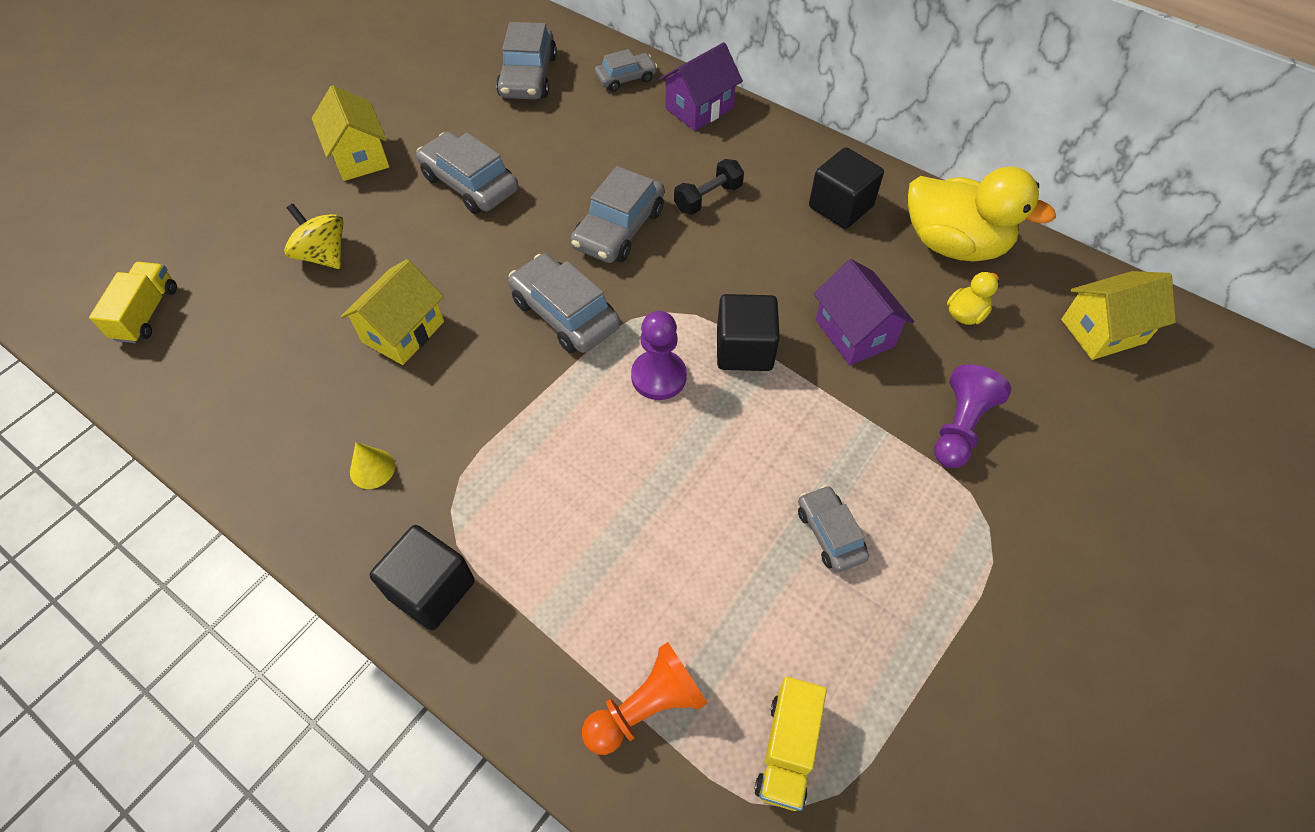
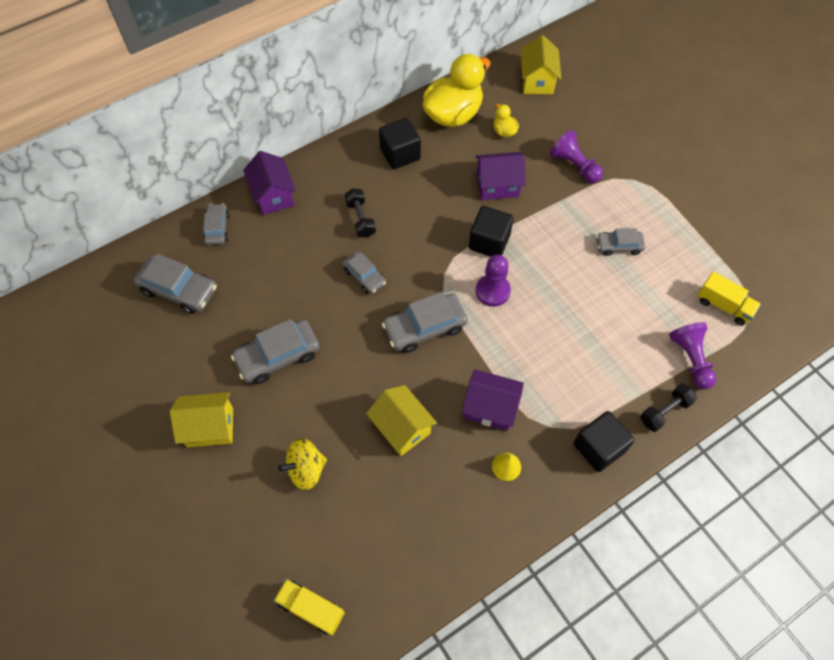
camera: 70 degrees left, 5 degrees up
grey car [571,166,665,263] -> grey car [343,252,386,294], size x0.61
orange pawn [582,642,707,755] -> purple pawn [669,322,716,389]
none -> purple house [462,369,524,431]
none -> black dumbbell [640,383,697,432]

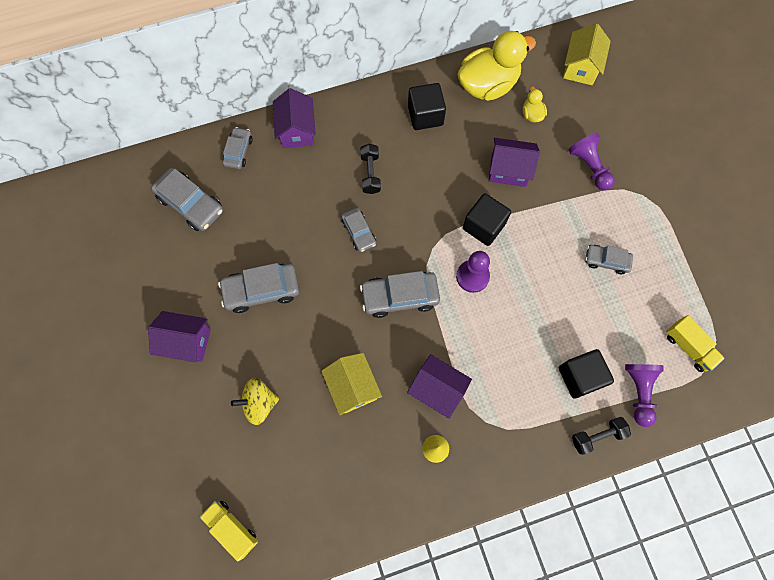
camera: 15 degrees right, 10 degrees up
yellow house [170,392,233,447] -> purple house [148,311,211,362]
black cube [574,411,635,472] -> black cube moved to [559,349,614,399]

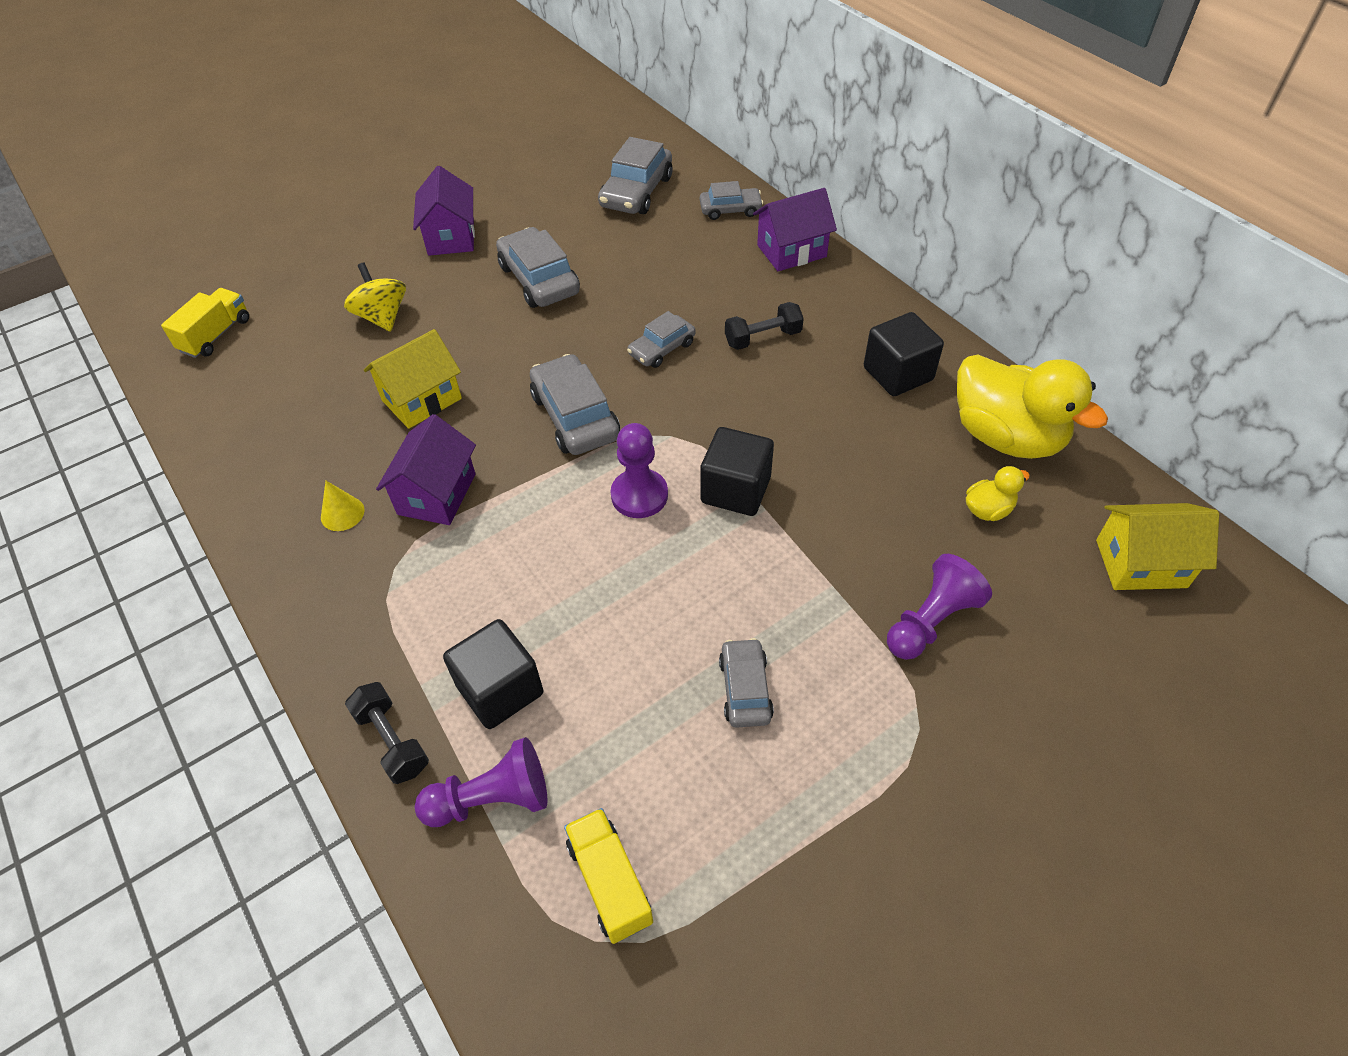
camera: 75 degrees right, 20 degrees down
purple house [489,138,540,187] -> none
yellow truck [666,315,725,372] -> yellow truck turned 120 degrees clockwise [564,808,653,944]

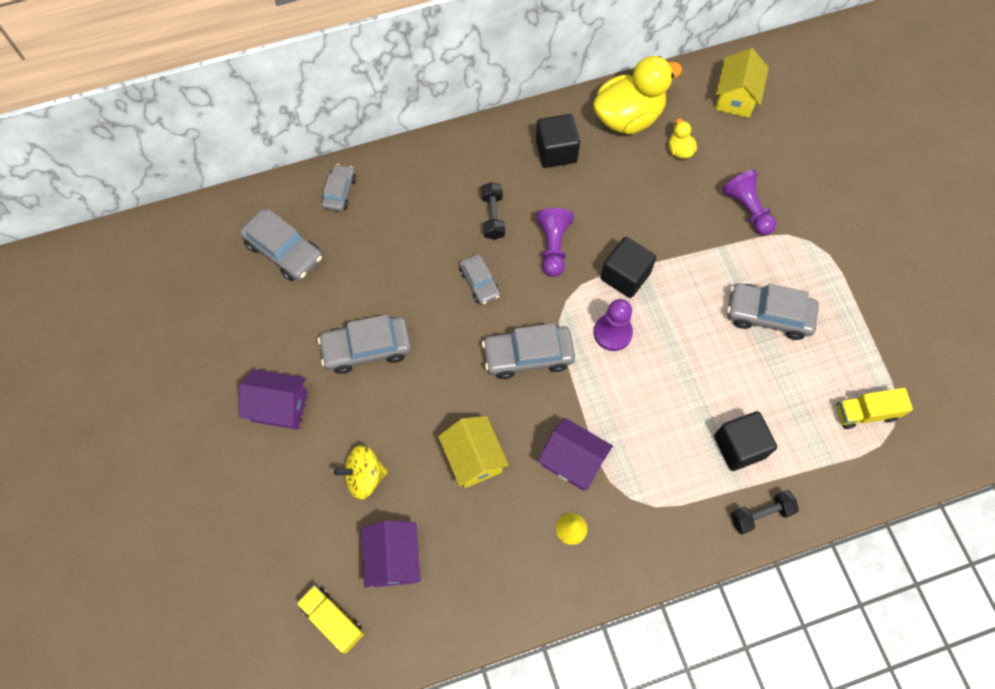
camera: 75 degrees left, 15 degrees up
purple pawn [415,737,548,827] -> purple pawn moved to [536,208,574,277]
grey car [719,638,774,728] -> grey car [727,283,819,340], size x1.64
purple house [753,188,837,271] -> purple house moved to [361,520,421,588]

